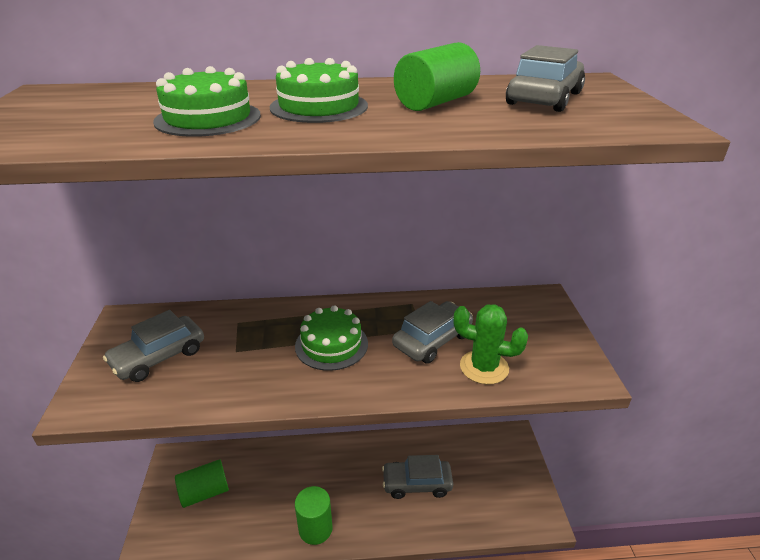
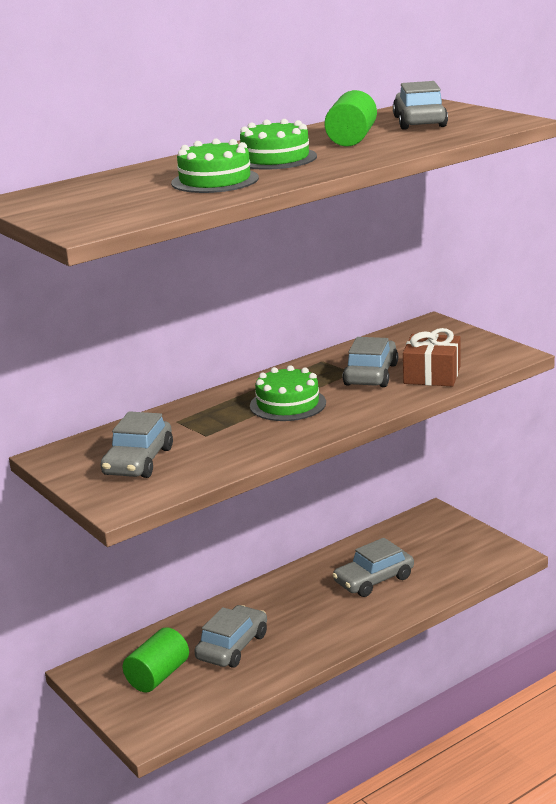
camera: 30 degrees left, 10 degrees down
green cylinder [295,486,333,545] -> none
green cactus [454,304,528,385] -> brown gift [403,328,461,386]
none -> grey car [194,605,267,668]

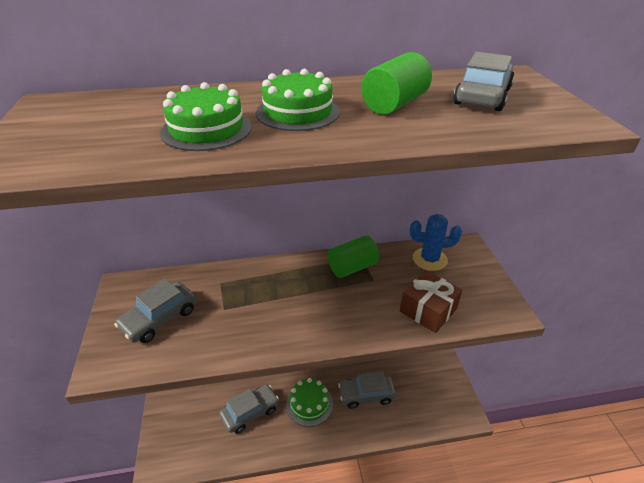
camera: 25 degrees right, 15 degrees up
green cylinder [122,627,189,693] -> green cylinder moved to [327,236,379,278]
green cake [250,365,326,421] -> green cake moved to [286,378,333,427]
grey car [343,337,398,387] -> none
none -> blue cactus [410,214,462,271]

